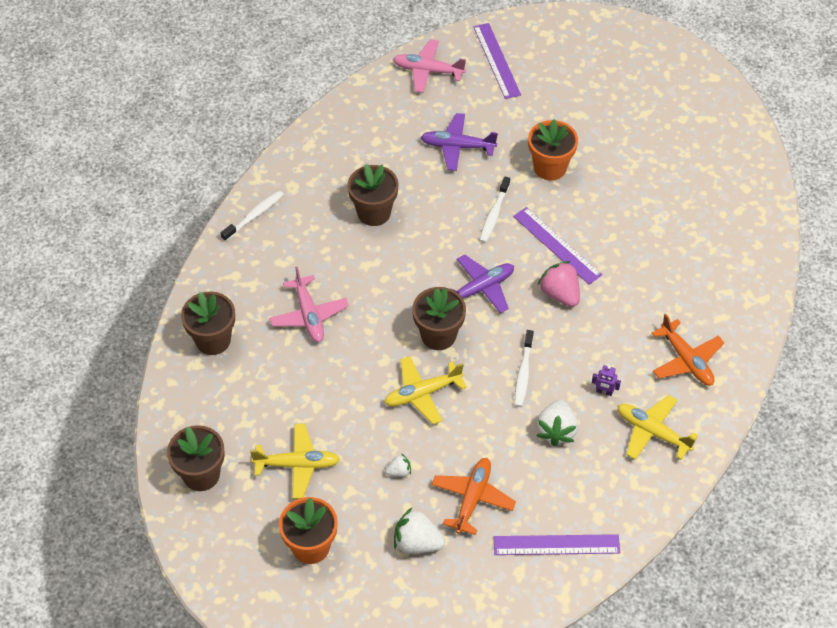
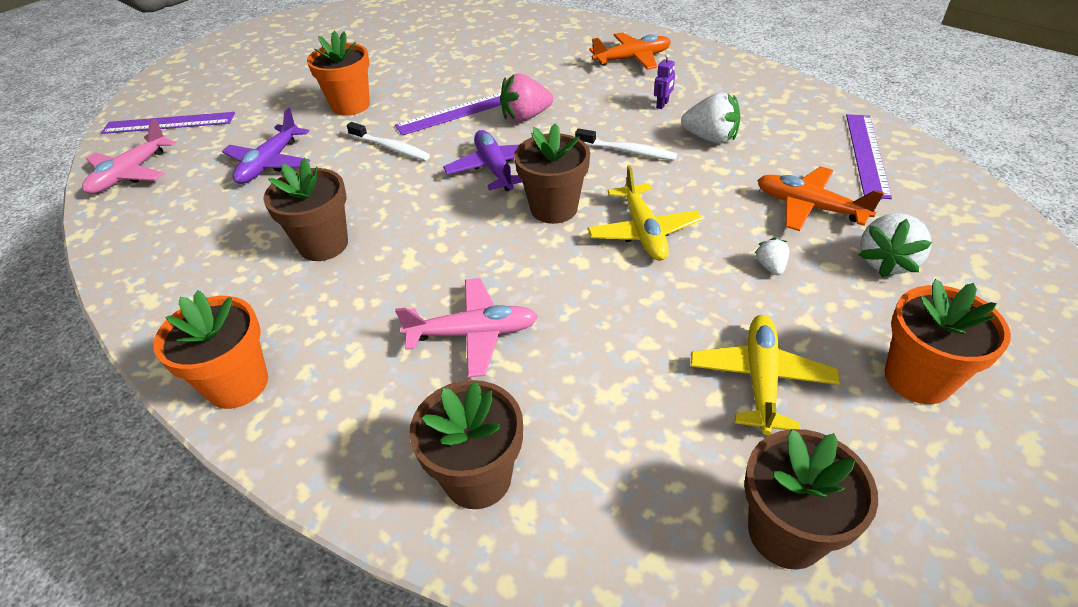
camera: 75 degrees left, 10 degrees down
white toothbrush [221,191,284,242] -> orange flower pot [153,290,268,409]
yellow plane [617,395,698,460] -> none

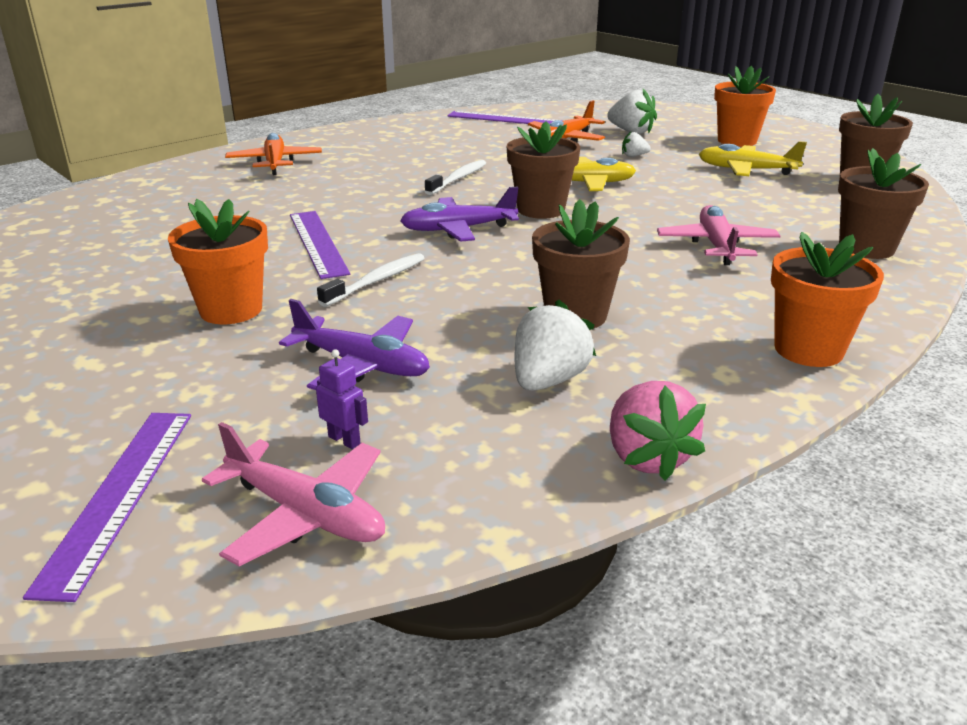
camera: 85 degrees left, 15 degrees down
pink strawberry [500,74,553,122] -> pink strawberry moved to [610,381,706,480]
purple robot [654,54,675,109] -> purple robot moved to [316,349,368,449]
white strawberry [681,93,741,144] -> white strawberry moved to [514,300,596,391]

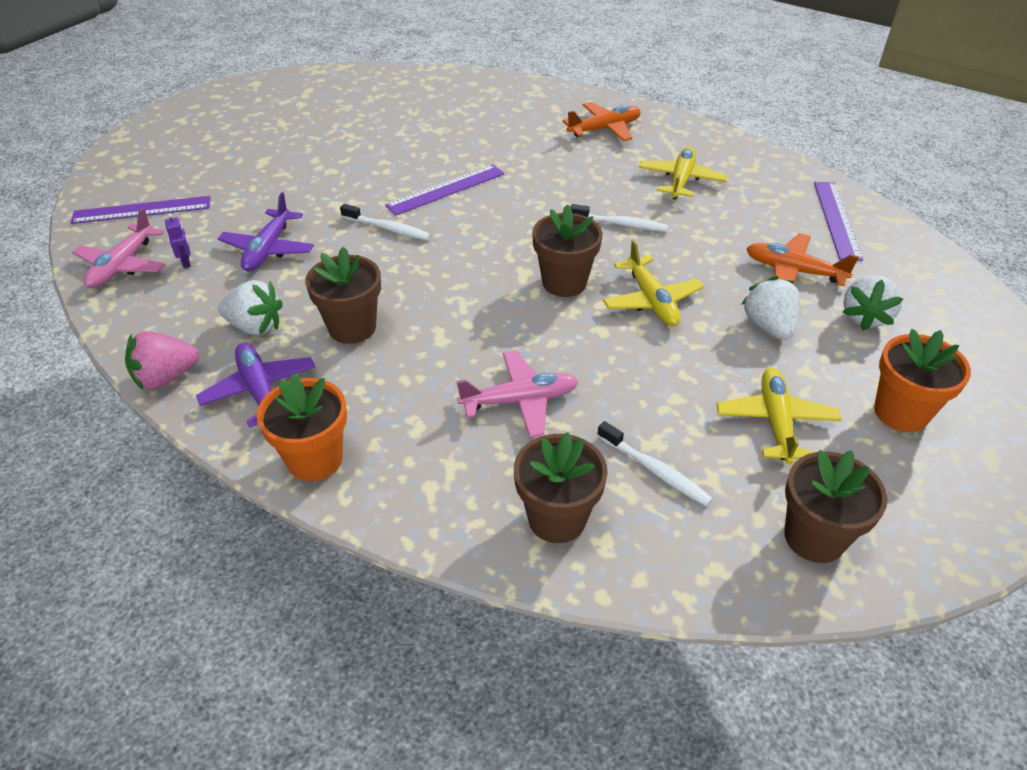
camera: 75 degrees right, 15 degrees up
orange flower pot [168,199,268,324] -> none
purple robot [316,349,368,449] -> purple robot turned 45 degrees counterclockwise [165,213,191,268]
purple plane [400,186,519,242] -> purple plane moved to [196,343,315,427]
white strawberry [622,132,651,157] -> white strawberry [741,276,800,340], size x1.90
none -> white toothbrush [597,421,713,506]
none -> yellow plane [638,146,728,199]

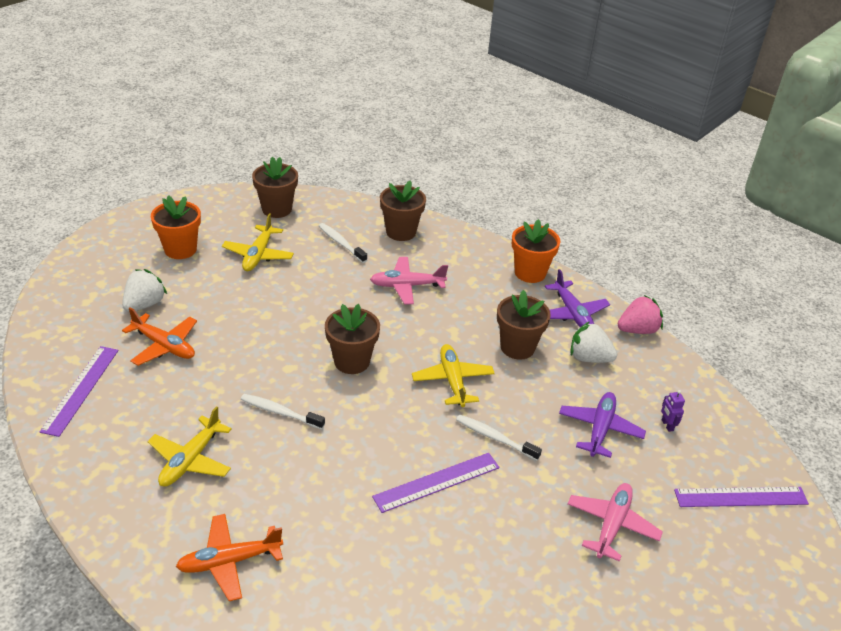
camera: 175 degrees left, 5 degrees down
pink plane [72,208,165,288] -> pink plane moved to [568,483,663,562]
yellow plane [603,240,704,326] -> yellow plane moved to [412,344,495,407]
white strawberry [741,276,800,340] -> none

